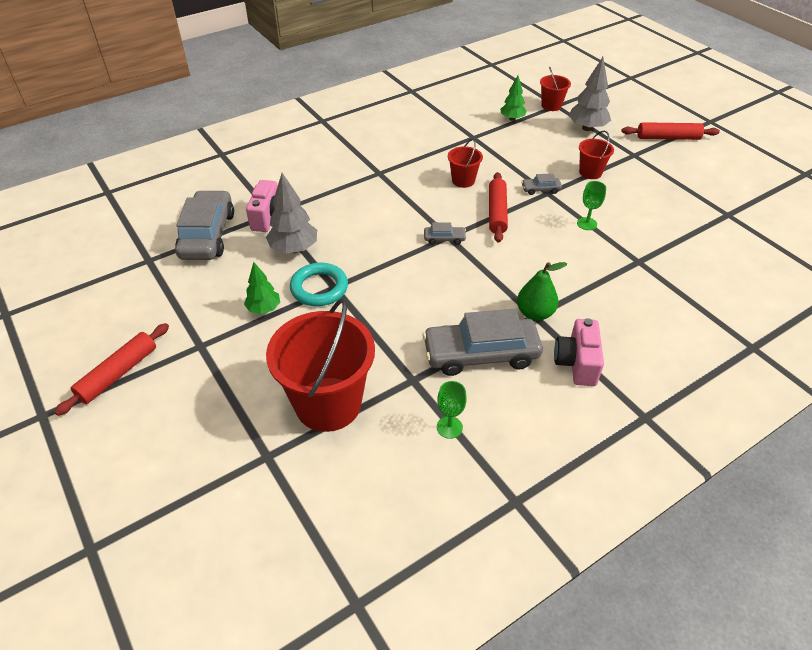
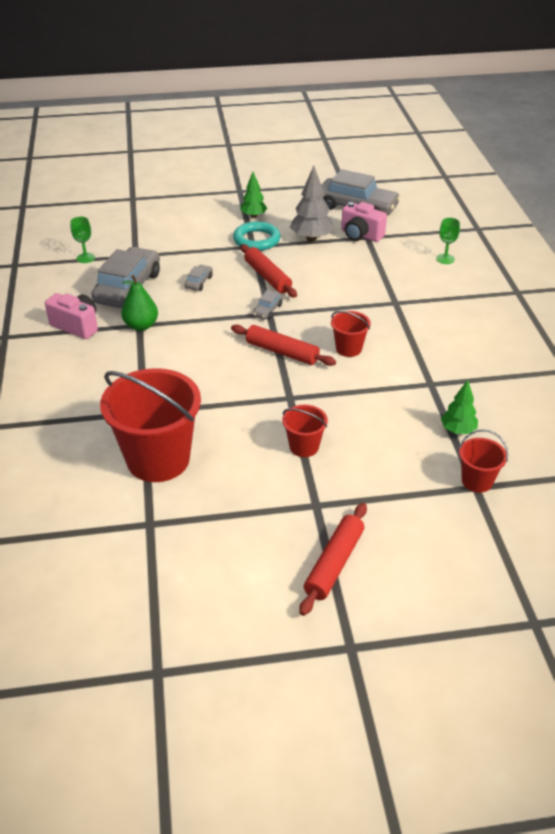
camera: 115 degrees right, 5 degrees down
red rolling pin [54,323,169,416] -> red rolling pin moved to [240,244,297,298]
red bucket [266,298,375,432] -> red bucket moved to [100,368,201,482]
grey car [522,173,562,195] -> grey car moved to [184,265,213,291]
grey tree [568,57,611,131] -> none
green goblet [577,181,606,230] -> green goblet moved to [436,218,460,264]

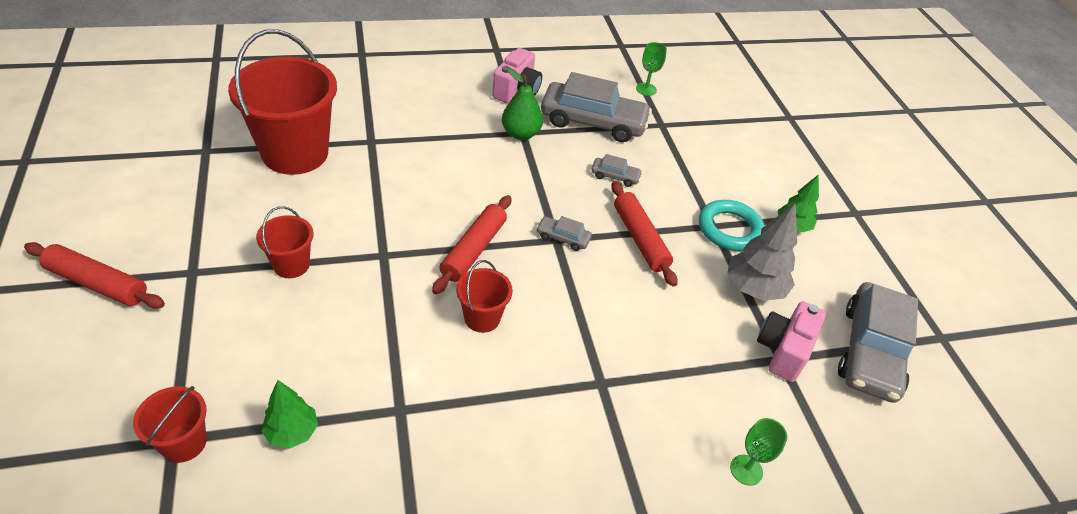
camera: 80 degrees right, 5 degrees up
red rolling pin [240,244,297,298] -> red rolling pin turned 75 degrees counterclockwise [611,181,677,287]

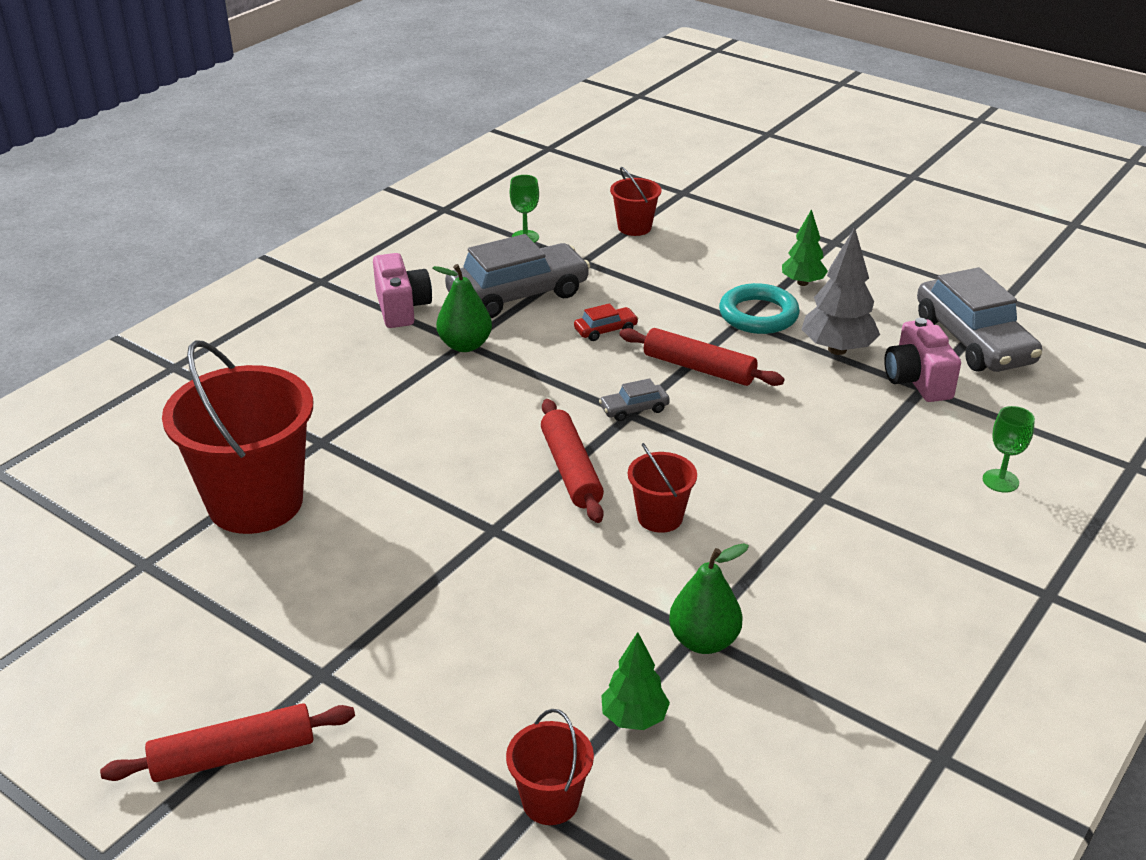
camera: 35 degrees left, 10 degrees down
red bucket [256,206,314,278] -> red bucket moved to [610,167,662,236]
grey car [591,154,642,187] -> red car [574,303,638,341]
none -> green pear [669,543,749,654]

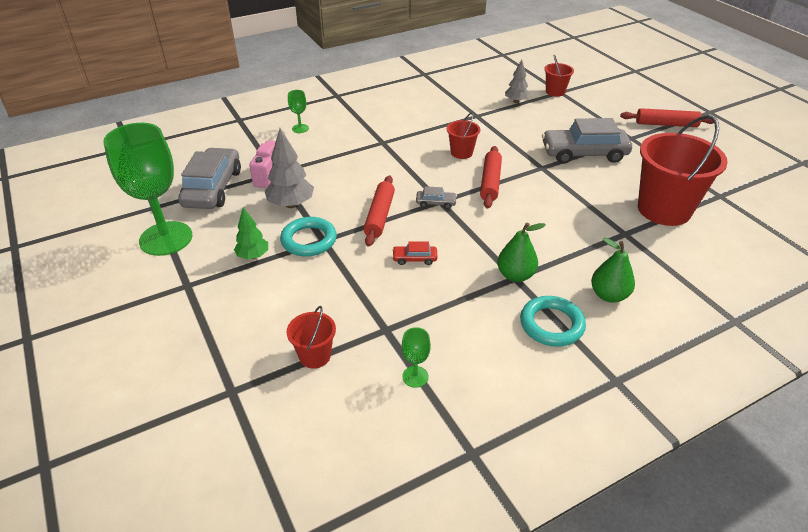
camera: 155 degrees left, 5 degrees up
pink camera [373,253,432,328] -> turquoise ring [520,296,586,347]
grey car [445,234,590,318] -> grey car moved to [542,118,632,164]
green tree [601,632,670,730] -> grey tree [505,59,530,103]
red rolling pin [619,328,784,386] -> red rolling pin turned 45 degrees clockwise [364,175,395,247]
green pear [669,543,749,654] -> green pear moved to [591,237,635,303]
none -> green goblet [103,123,192,256]

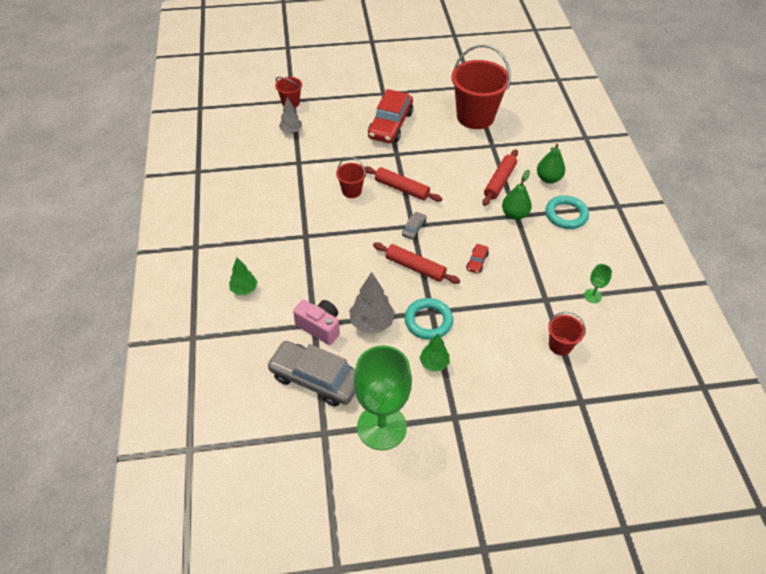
camera: 70 degrees left, 10 degrees up
green goblet [288,90,309,133] -> green tree [229,258,257,295]
grey car [542,118,632,164] -> red car [368,89,413,143]
red rolling pin [620,108,718,127] -> red rolling pin moved to [482,149,518,206]

